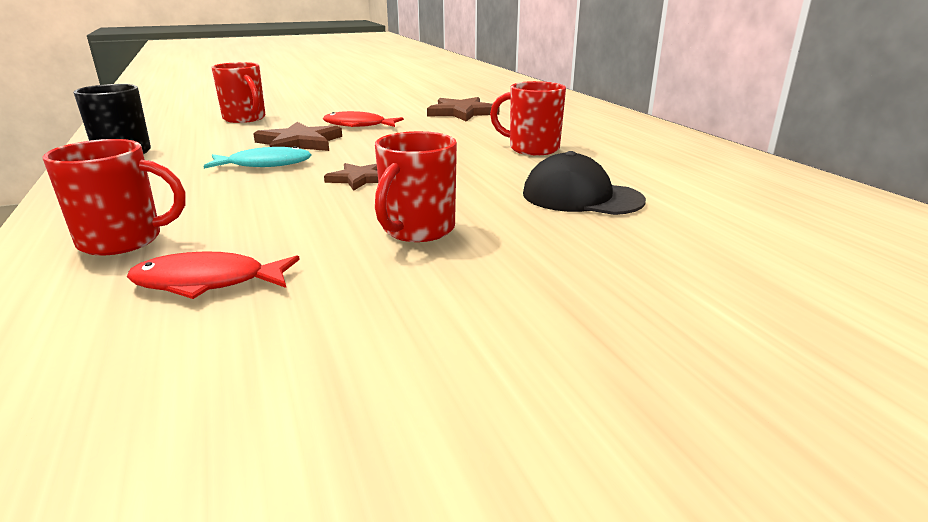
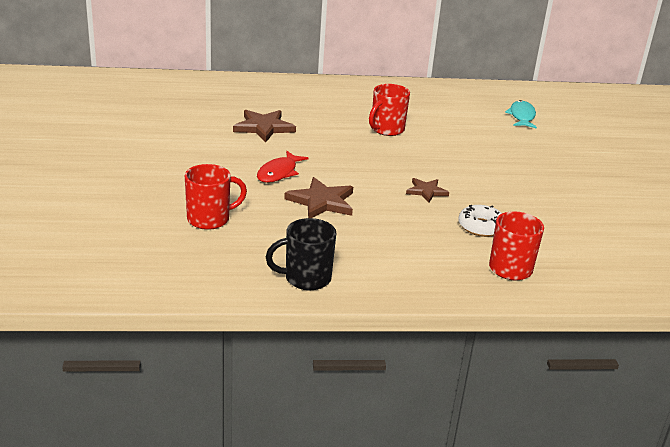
camera: 75 degrees left, 5 degrees up
red fish [127,251,300,299] -> none
turquoise fish [203,146,312,169] -> turquoise fish moved to [505,100,537,129]
red mug [375,131,457,242] -> none
black cap [523,151,646,215] -> none
none -> white donut [458,205,502,237]

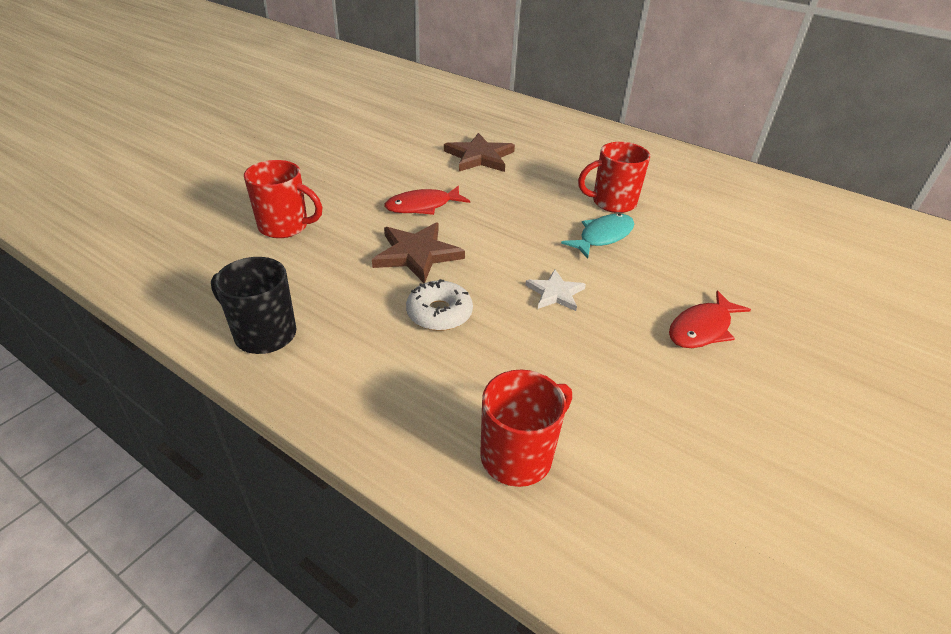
camera: 40 degrees right, 10 degrees up
brown star [406,178,449,203] -> white star [525,270,586,311]
white donut [458,205,502,237] -> white donut moved to [406,279,473,331]
turquoise fish [505,100,537,129] -> turquoise fish moved to [561,213,634,259]
none -> red fish [669,290,751,348]

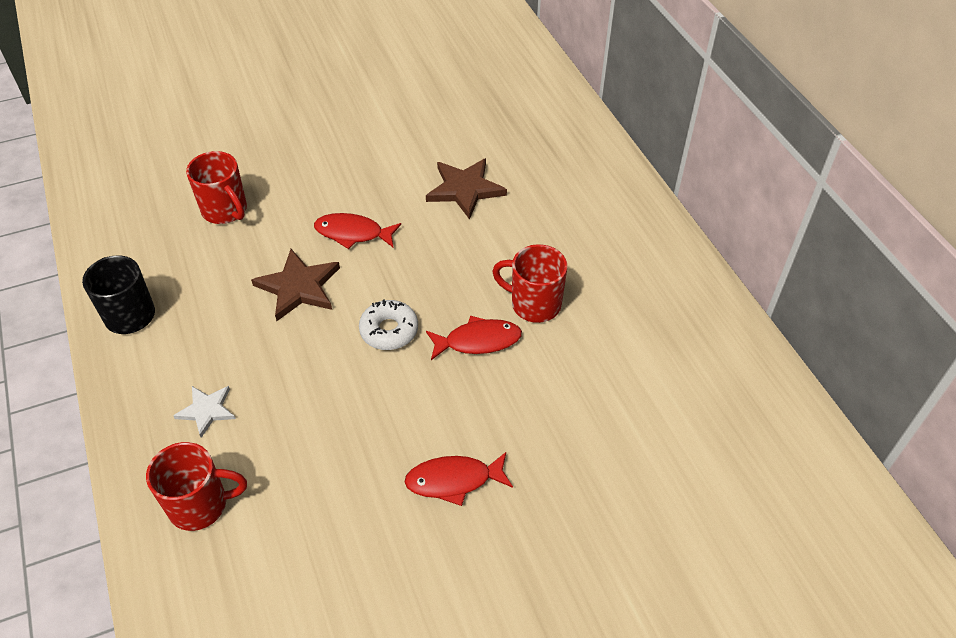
camera: 35 degrees right, 10 degrees up
white donut [406,279,473,331] -> white donut moved to [359,299,418,350]
white star [525,270,586,311] -> white star moved to [173,386,236,438]
turquoise fish [561,213,634,259] -> red fish [426,316,522,360]

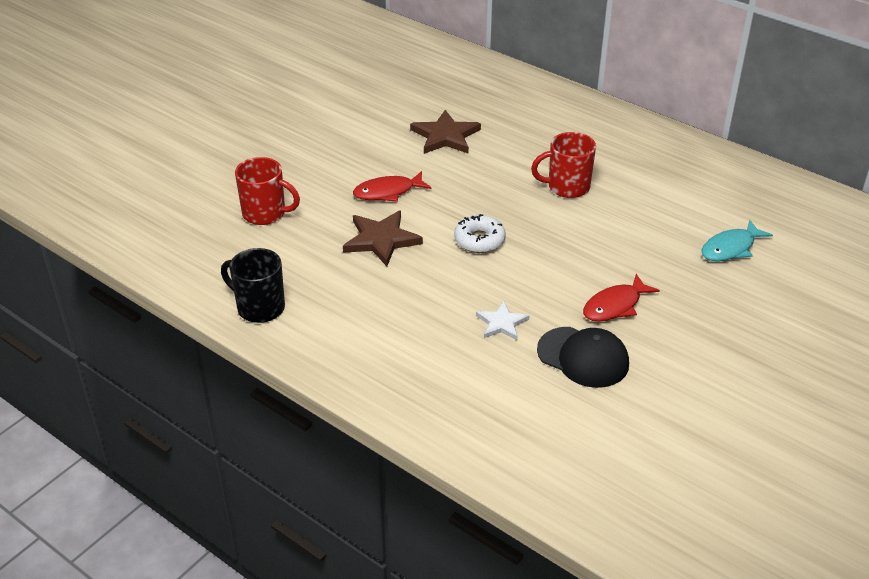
camera: 30 degrees left, 10 degrees down
red mug [146,442,247,531] -> none
white star [173,386,236,438] -> white star moved to [476,301,530,340]
red fish [426,316,522,360] -> none
none -> black cap [537,327,629,388]
none -> turquoise fish [702,220,773,261]

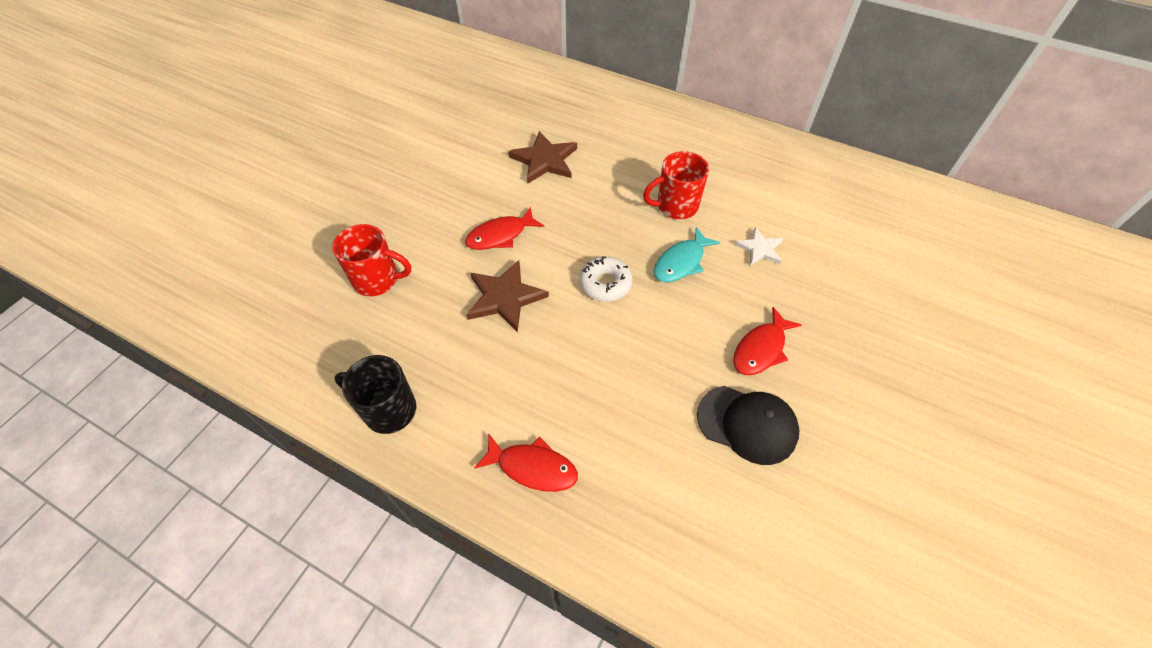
camera: 10 degrees left, 15 degrees up
white star [476,301,530,340] -> white star moved to [734,227,783,266]
turquoise fish [702,220,773,261] -> turquoise fish moved to [654,227,720,282]
none -> red fish [474,434,578,492]

